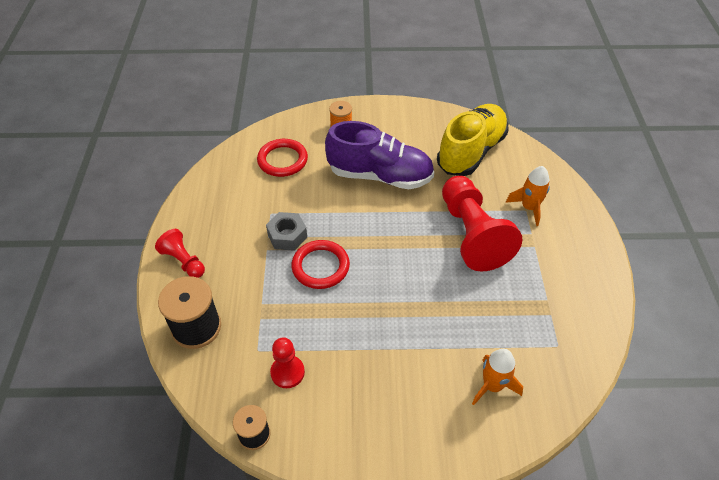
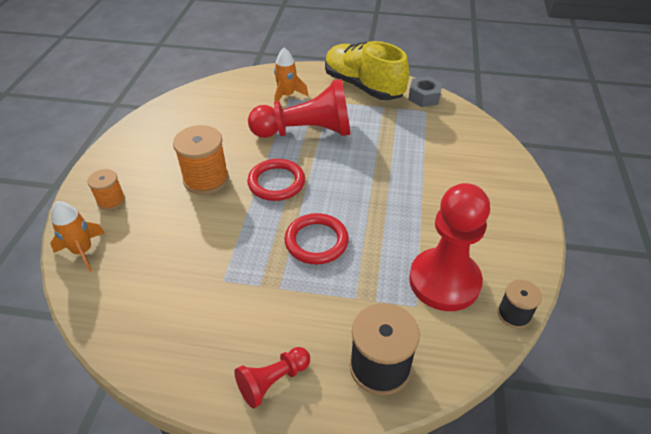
camera: 80 degrees left, 5 degrees down
red ring [257,139,308,177] -> red ring moved to [247,159,305,201]
grey nut [266,212,307,251] -> grey nut moved to [408,76,442,107]
red pawn [270,337,305,388] -> red pawn [409,183,490,311], size x2.00
purple shoe [325,121,434,189] -> orange spool [173,125,229,195]
yellow shoe [437,104,509,176] -> yellow shoe moved to [325,41,409,100]
orange rocket [472,349,523,405] -> orange rocket moved to [50,201,105,272]

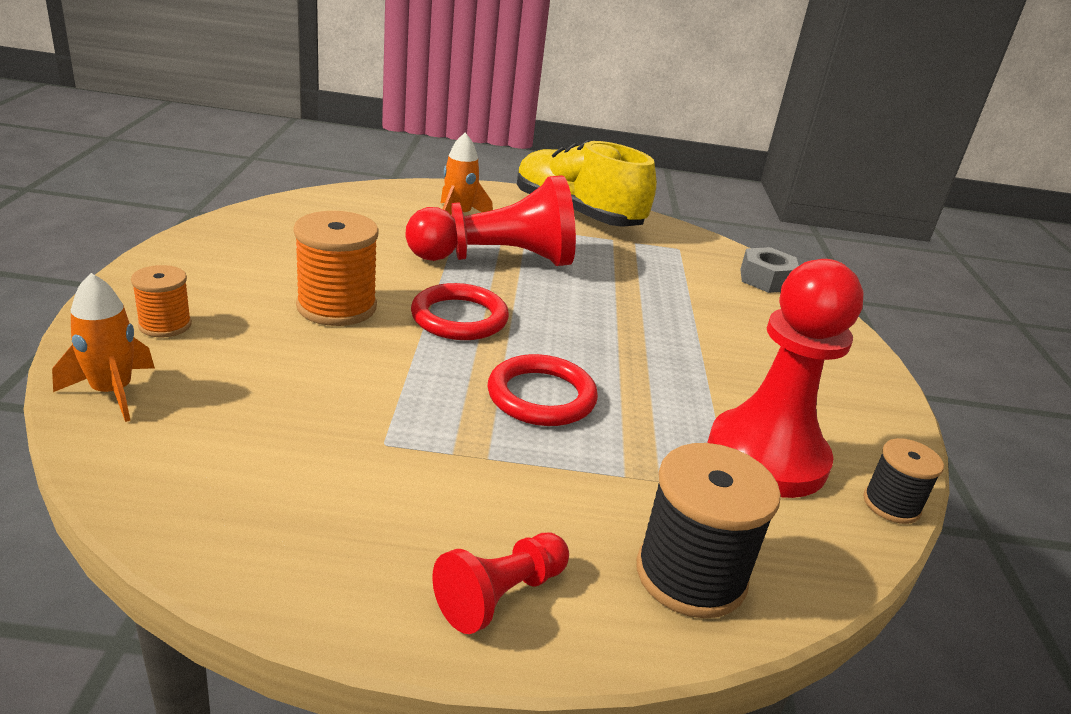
camera: 10 degrees left, 15 degrees down
grey nut [408,76,442,107] -> grey nut moved to [740,247,799,293]

